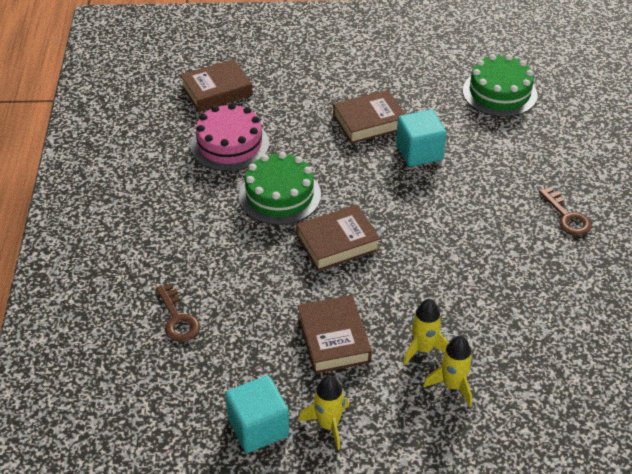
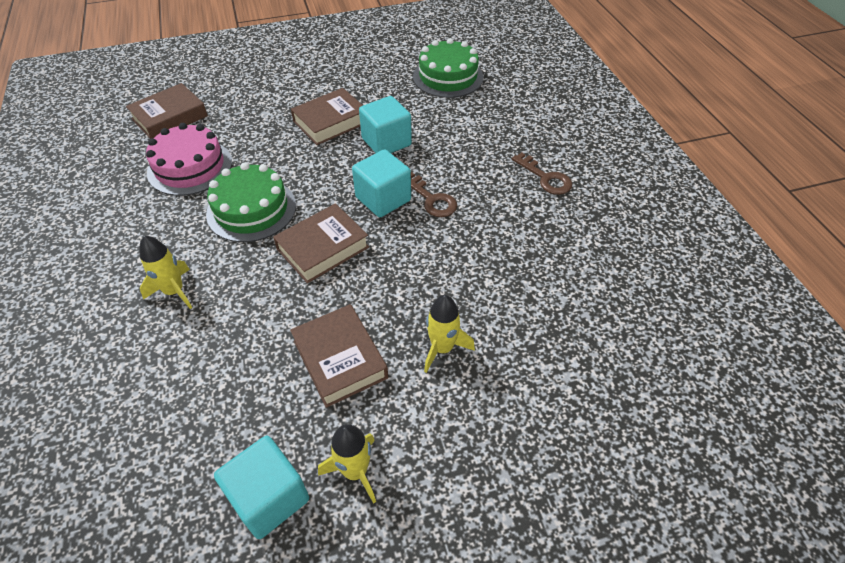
camera: 15 degrees left, 5 degrees up
brown key [156,283,200,342] -> brown key moved to [411,172,457,217]
yellow rocket [423,336,473,407] -> yellow rocket moved to [140,236,192,309]
none -> turquoise cube [352,149,411,217]

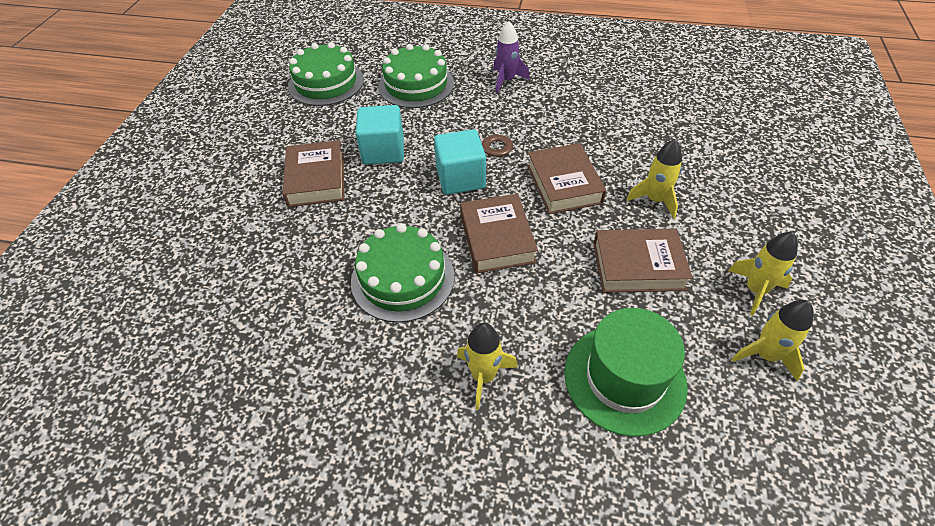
camera: 60 degrees left, 0 degrees up
brown book [126,83,208,139] -> brown book moved to [527,143,606,214]
pink cake [146,123,232,196] -> none
turquoise cube [214,436,309,539] -> yellow rocket [732,300,814,381]
brown key [512,152,572,195] -> purple rocket [493,21,530,93]
none -> green cake [378,44,454,108]
none -> green hat [564,308,688,437]

